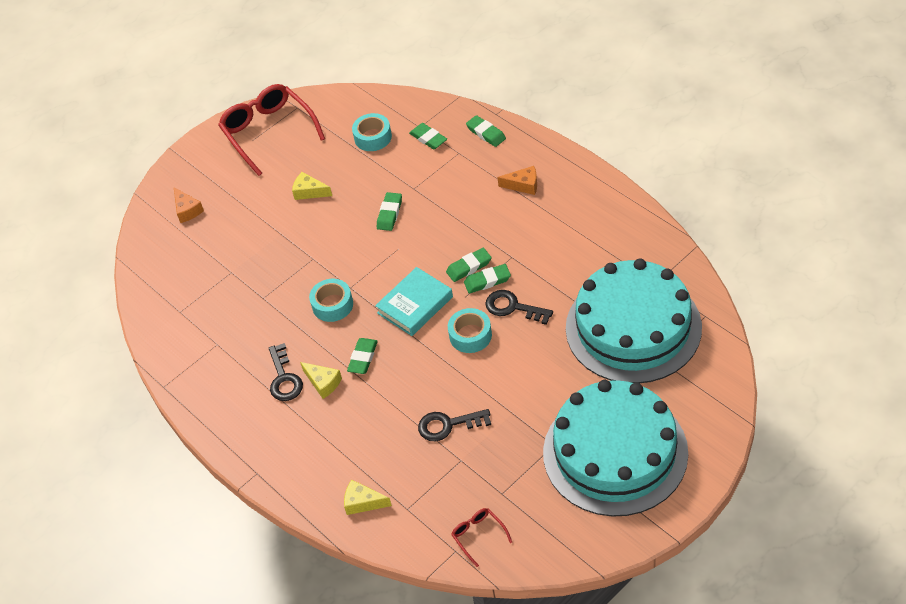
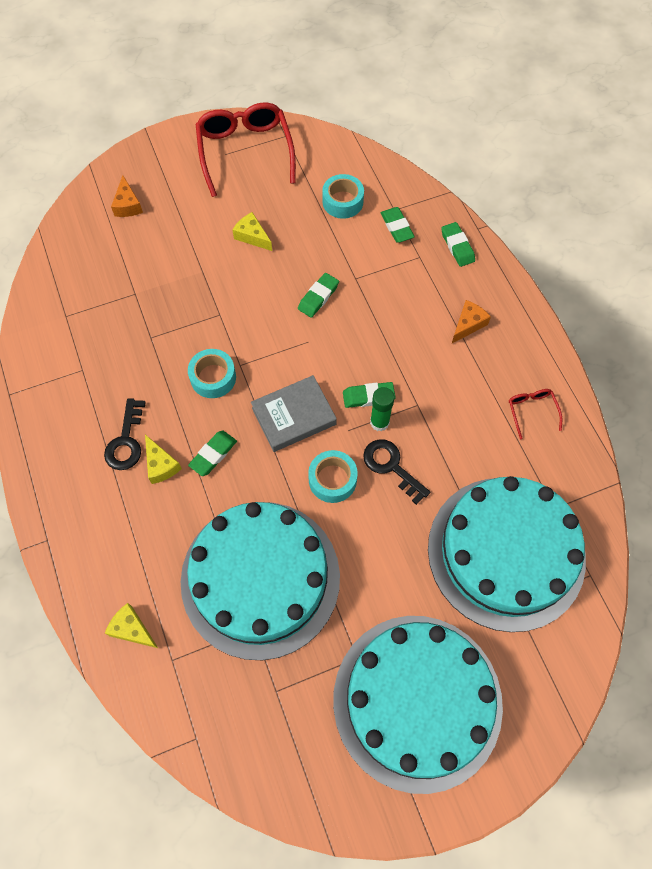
camera: 15 degrees right, 15 degrees up
turquoise book [375,267,453,336] -> grey book [251,375,337,452]
black key [418,409,491,441] -> turquoise cake [181,502,340,660]
red glasses [451,508,512,567] -> red glasses moved to [509,389,562,439]
green eraser [464,264,511,294] -> green glue stick [370,387,395,431]
orange cheese [497,166,537,195] -> orange cheese turned 75 degrees counterclockwise [452,300,491,343]

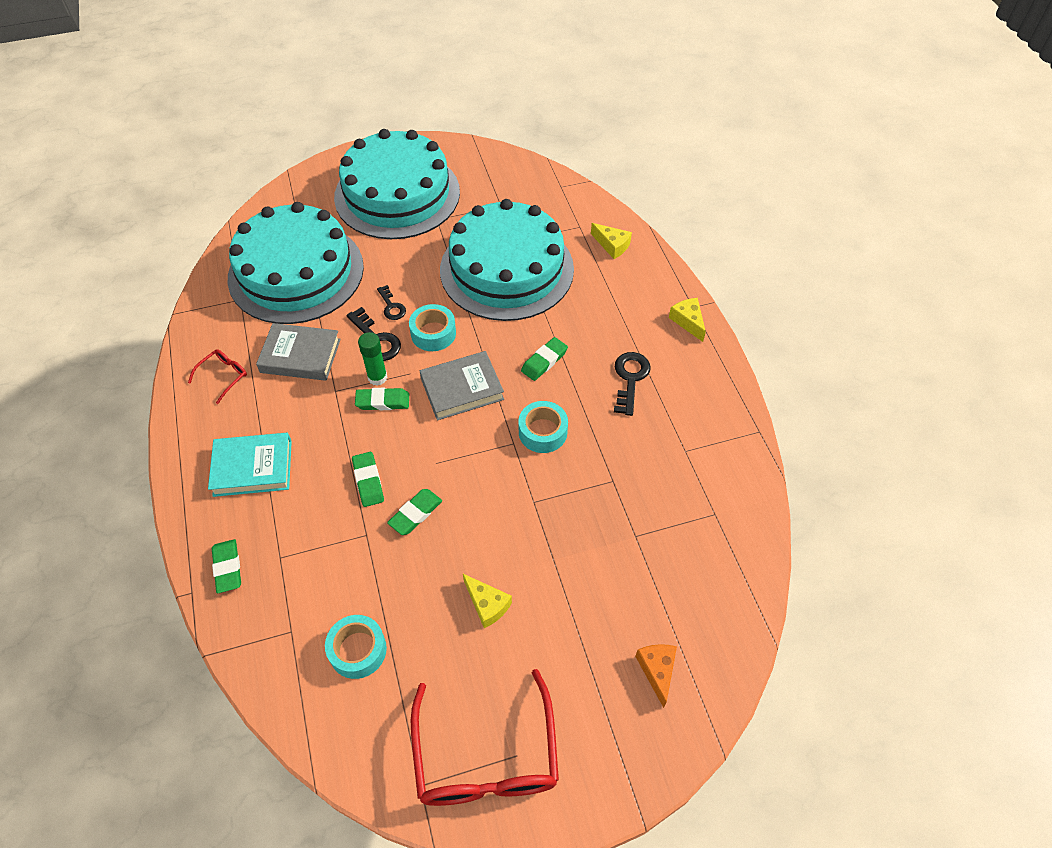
camera: 175 degrees left, 10 degrees down
yellow cheese [145,435,182,484] -> yellow cheese moved to [669,298,706,342]
green eraser [381,207,415,243] -> green eraser moved to [352,452,384,507]
orange cheese [452,300,491,343] -> turquoise book [208,433,292,497]
red glasses [509,389,562,439] -> red glasses turned 135 degrees counterclockwise [188,349,247,404]
none -> grey book [256,323,341,381]
none -> black key [377,285,406,320]

